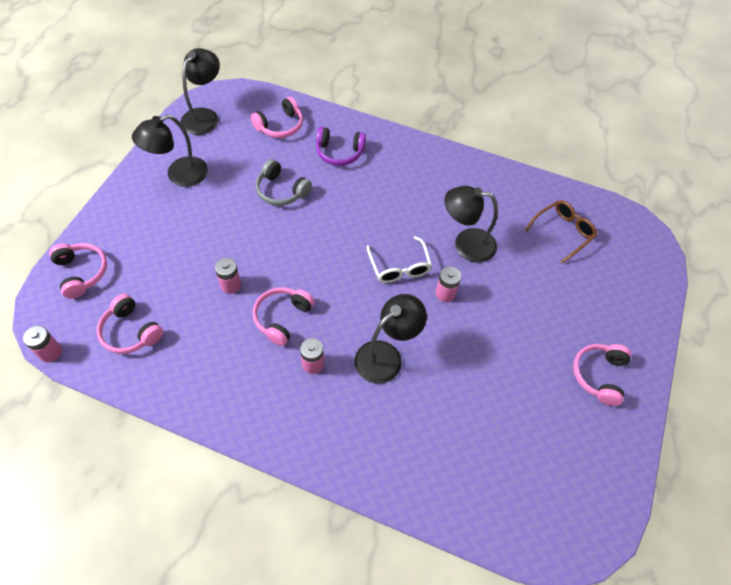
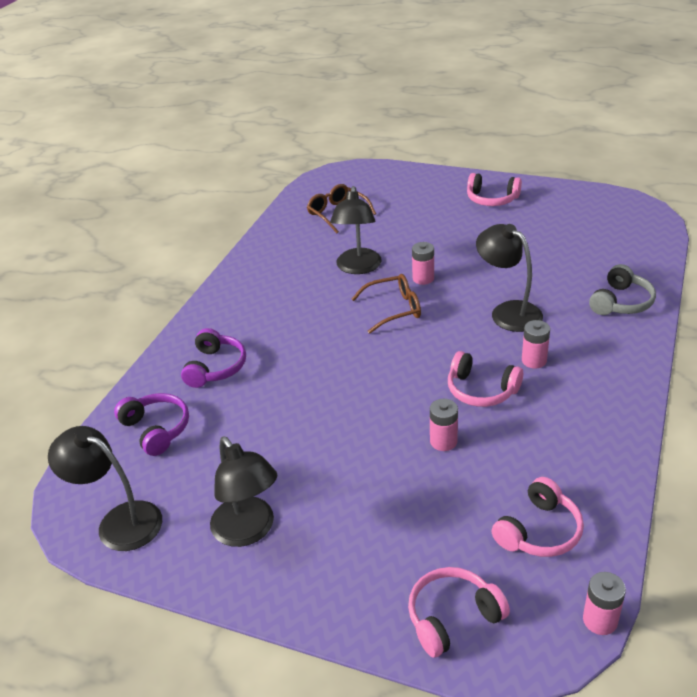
camera: 85 degrees left, 20 degrees down
pink headphones [251,97,303,138] -> purple headphones [114,393,189,456]
grey headphones [256,159,312,206] -> grey headphones moved to [589,264,656,315]
white glasses [366,236,432,283] -> brown glasses [352,274,421,334]

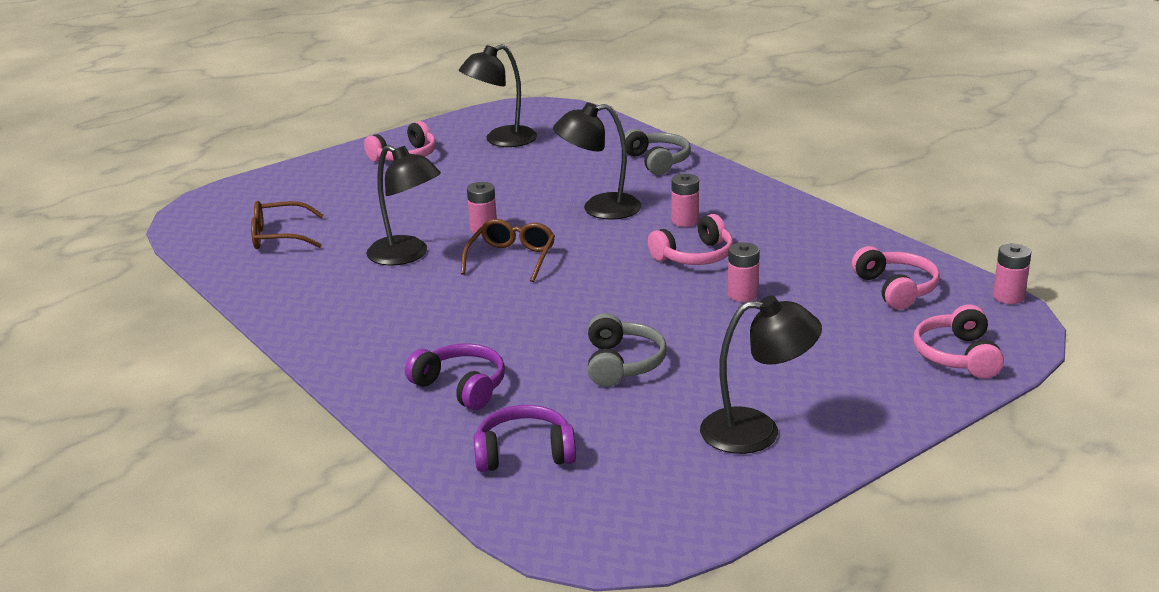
camera: 60 degrees left, 10 degrees down
black lamp [48,426,162,551] -> black lamp moved to [459,44,537,147]
none -> grey headphones [588,313,667,387]

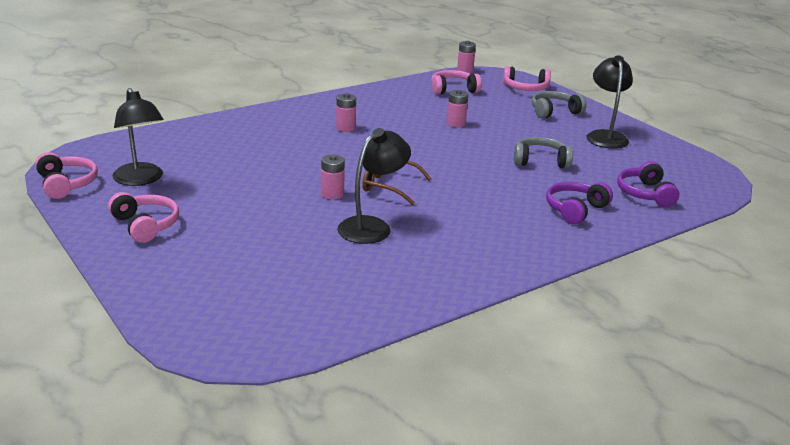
camera: 90 degrees left, 0 degrees up
brown glasses [251,201,324,249] -> none
black lamp [553,102,642,220] -> none
grey headphones [624,129,691,175] -> grey headphones moved to [532,91,586,118]
pink headphones [648,214,733,265] -> pink headphones moved to [35,152,98,199]

